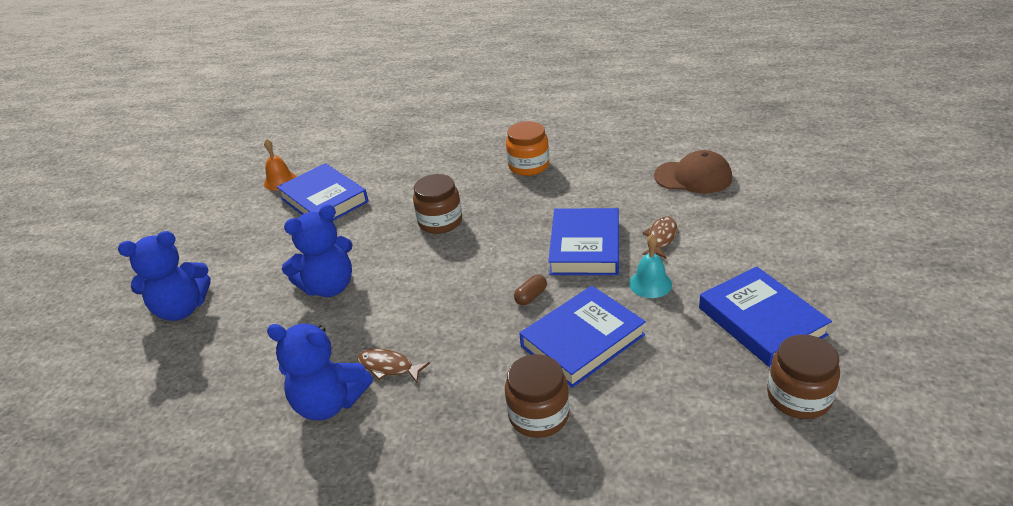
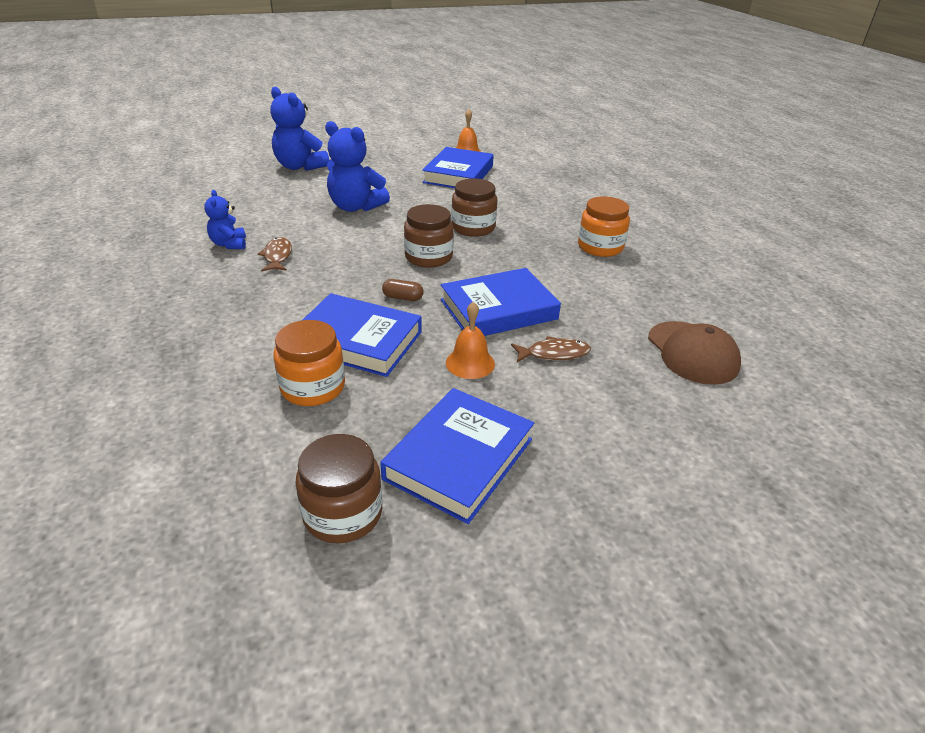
camera: 55 degrees right, 0 degrees up
blue teddy bear [267,324,373,420] -> blue teddy bear [204,190,246,249], size x0.57
brown jar [505,354,570,438] -> brown jar moved to [404,204,454,268]
turquoise bell [629,234,672,298] -> orange bell [446,301,495,379]
none -> orange jar [273,320,345,406]

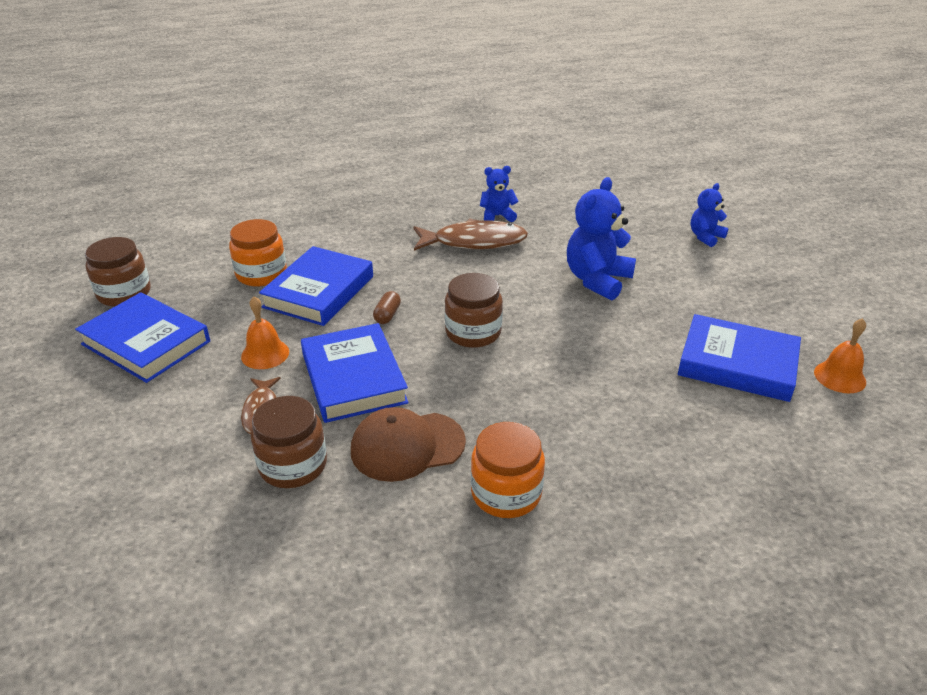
camera: 95 degrees right, 0 degrees up
brown fish [258,237,292,271] -> brown fish [414,218,528,251], size x1.78
blue teddy bear [270,87,329,171] -> blue teddy bear [690,183,728,247], size x0.57
brown jar [451,179,497,237] -> brown jar moved to [251,396,327,488]
brown cap [648,321,741,385] -> brown cap moved to [351,407,466,482]

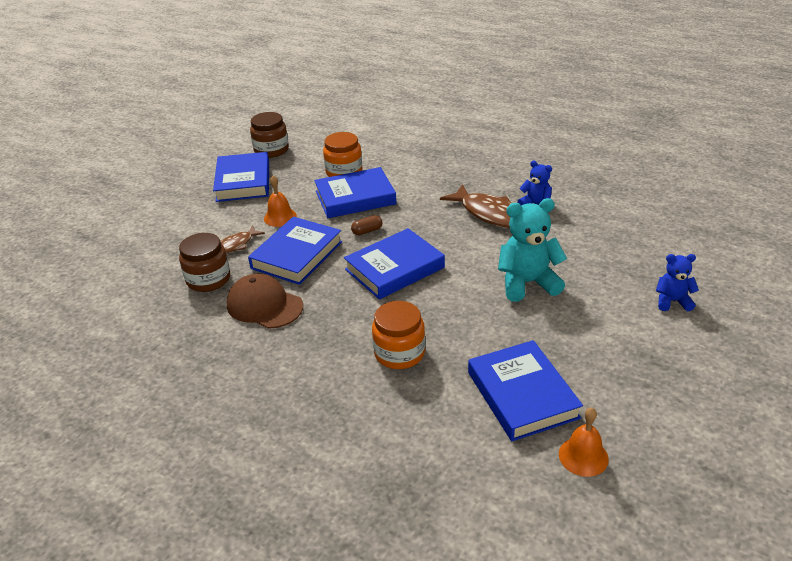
camera: 50 degrees right, 0 degrees up
brown jar [445,273,503,348] -> blue book [344,228,445,300]
orange jar [471,422,545,518] -> orange jar moved to [372,301,425,369]
blue teddy bear [567,177,636,300] -> turquoise teddy bear [498,198,567,302]

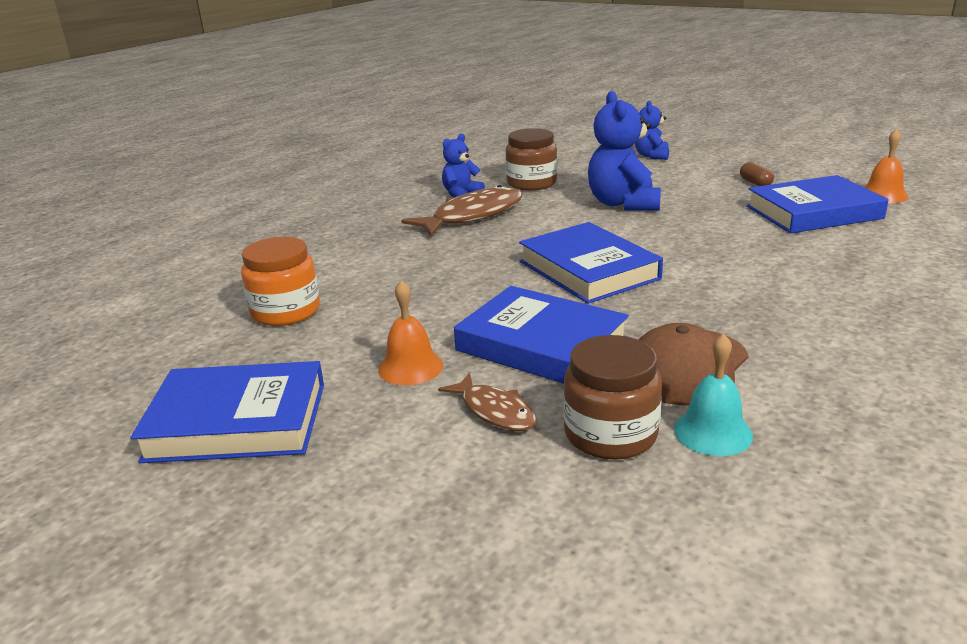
camera: 85 degrees left, 10 degrees down
brown jar [250,112,289,158] -> brown jar moved to [505,128,557,190]
blue book [314,167,397,218] -> none
brown capsule [351,215,382,235] -> brown capsule moved to [740,162,774,186]
orange jar [372,301,425,369] -> none
turquoise teddy bear [498,198,567,302] -> blue teddy bear [588,91,661,211]
none -> turquoise bell [674,333,753,456]

